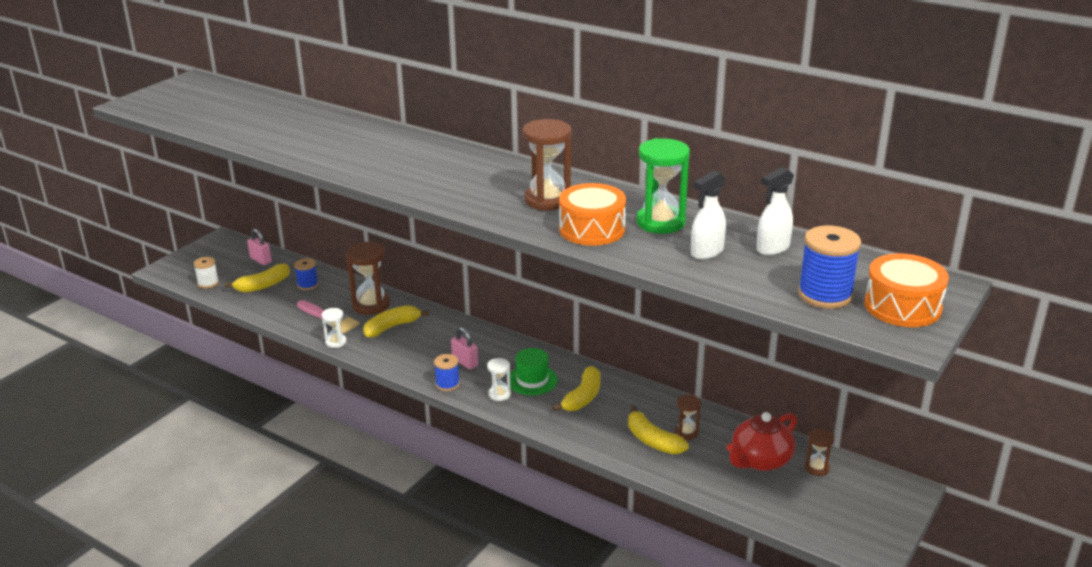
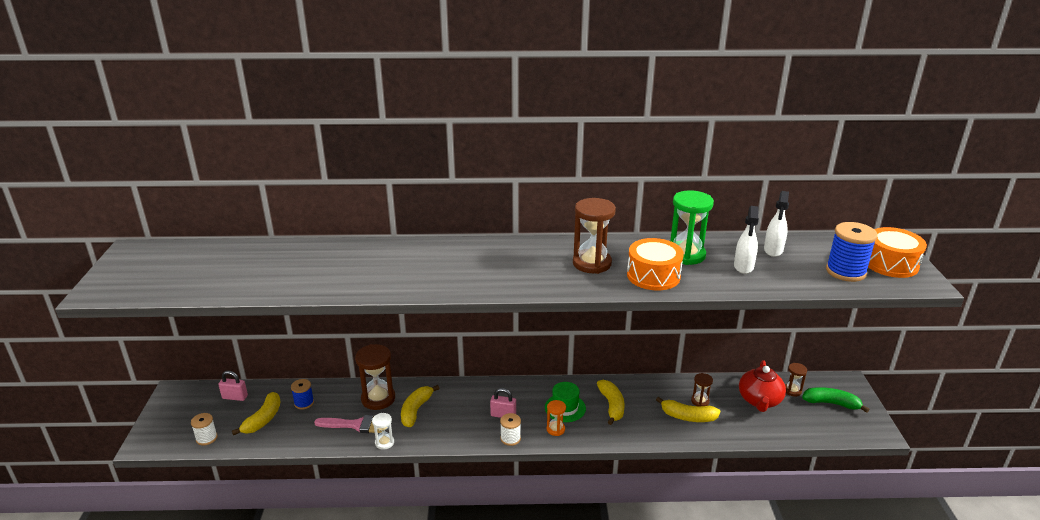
camera: 35 degrees left, 0 degrees up
blue spool [434,354,460,391] -> white spool [500,413,521,446]
white hourglass [487,358,511,401] -> orange hourglass [547,400,566,436]
none -> green banana [802,387,869,413]

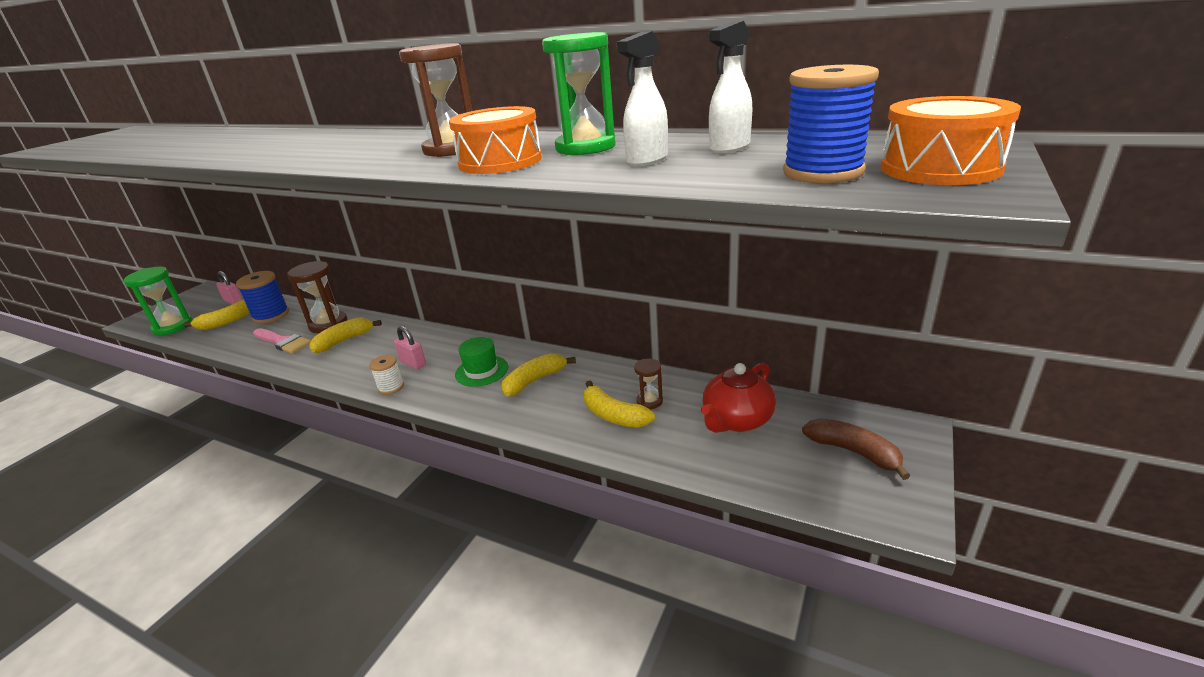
camera: 30 degrees right, 0 degrees up
white spool [191,413,218,445] -> green hourglass [124,267,193,336]
blue spool [291,379,314,410] -> blue spool [236,271,289,324], size x1.72
white hourglass [372,413,394,450] -> none
orange hourglass [547,400,566,436] -> none
yellow banana [597,380,625,425] -> yellow banana turned 150 degrees counterclockwise [501,353,576,396]
brown hourglass [785,363,807,397] -> none
green banana [802,387,869,413] -> brown banana [802,419,910,480]

